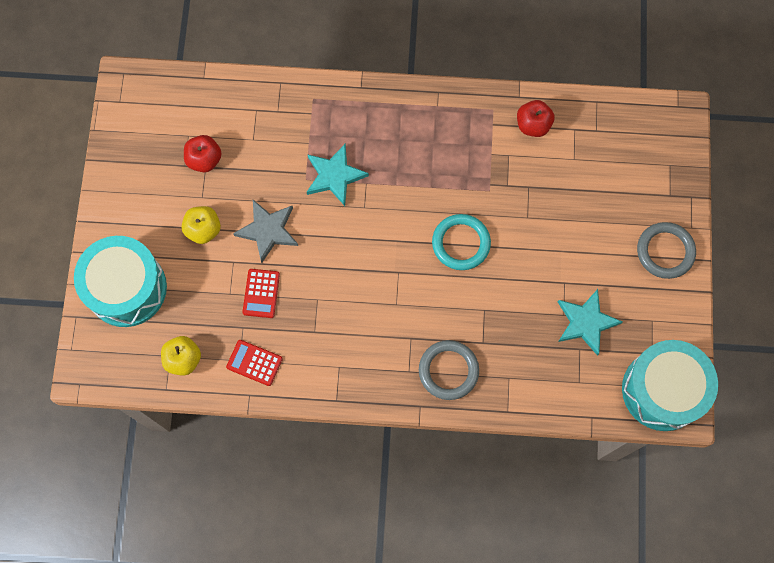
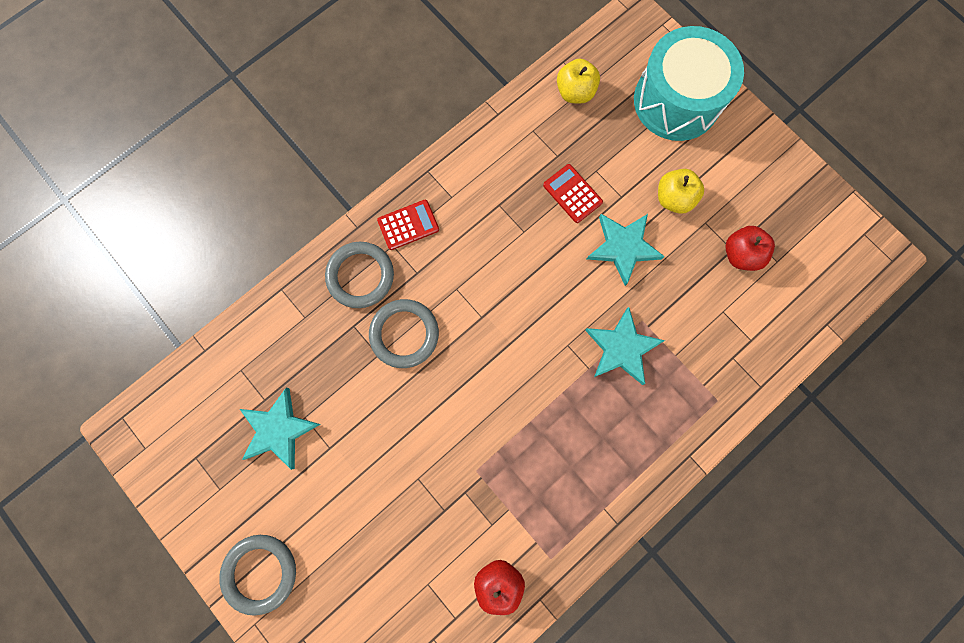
camera: 135 degrees right, 5 degrees up
red calculator [226,340,283,386] -> red calculator moved to [377,200,439,250]
grey star [233,200,298,263] -> turquoise star [587,214,665,286]
turquoise ring [432,214,491,270] -> none
turquoise drum [622,340,718,431] -> none
none -> grey ring [369,299,439,368]

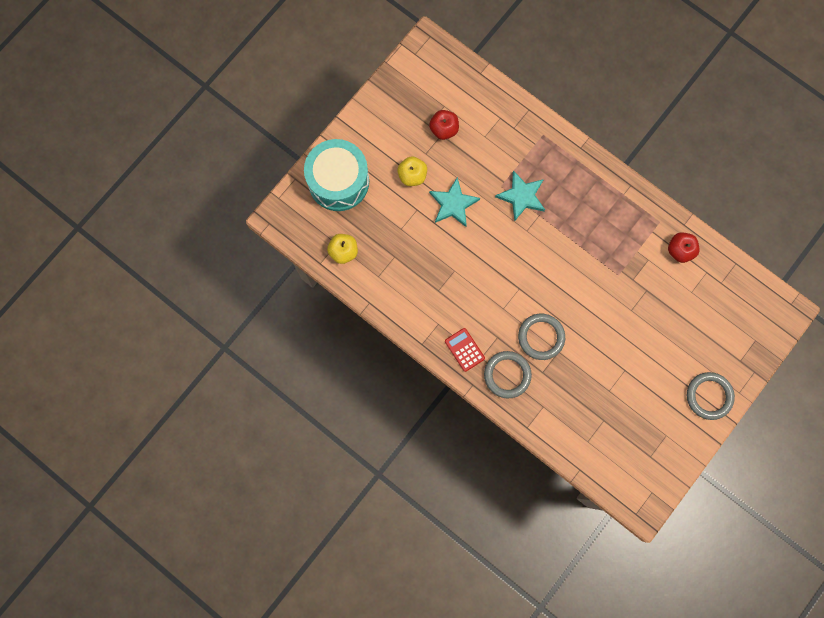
camera: 100 degrees left, 0 degrees up
turquoise star [240,388,321,470] -> none
red calculator [543,164,603,223] -> none

